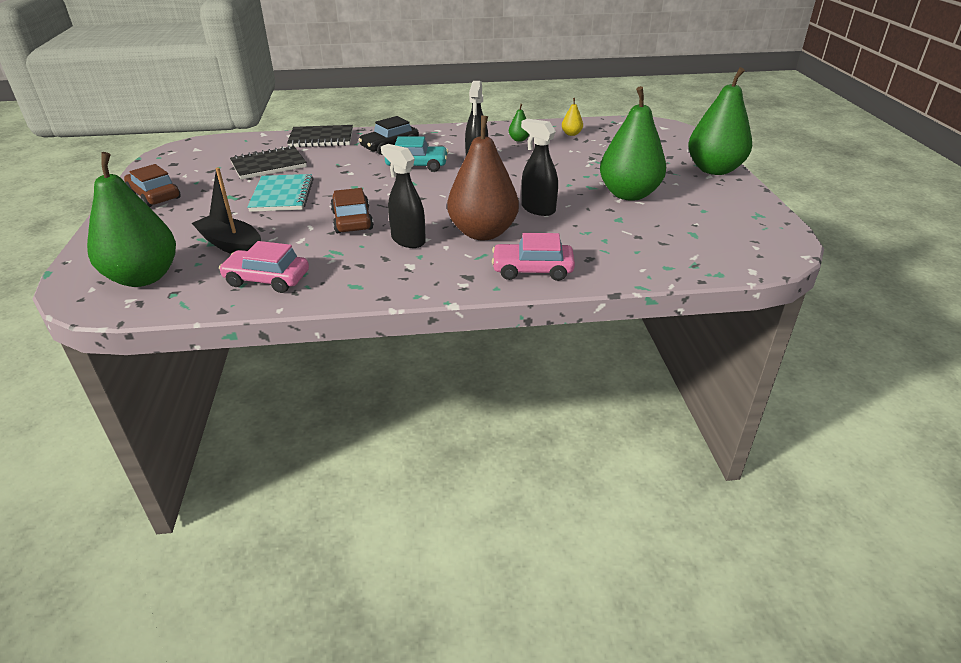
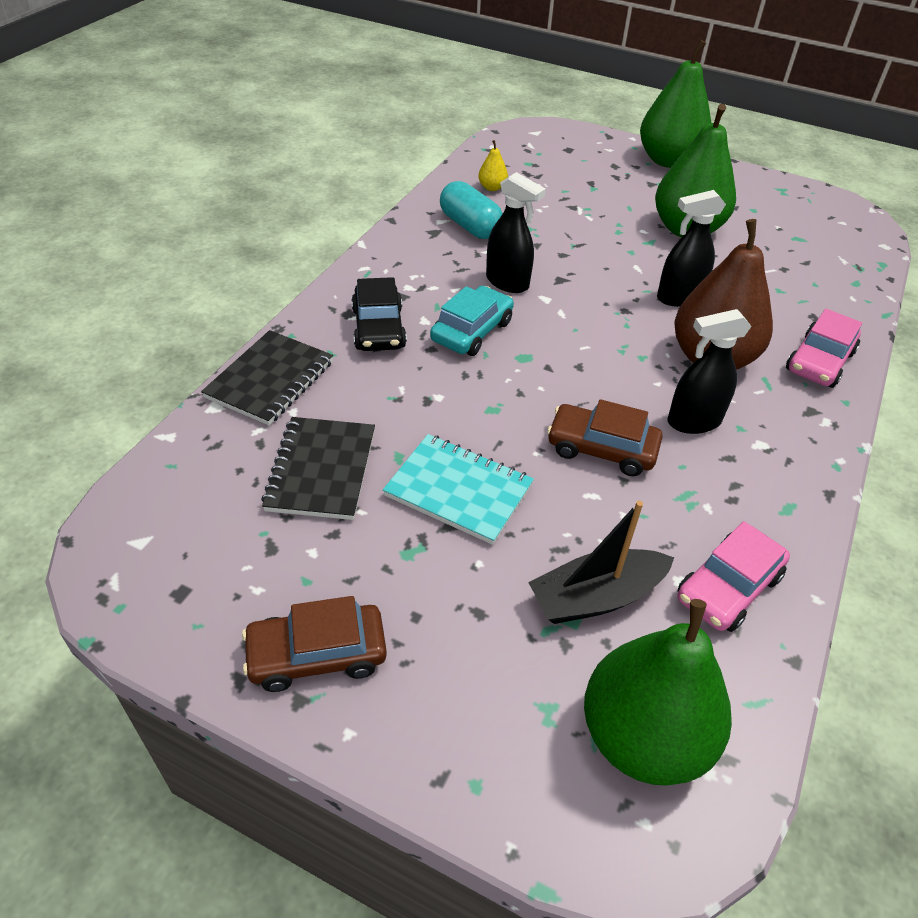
camera: 60 degrees left, 10 degrees up
green pear [509,104,529,142] -> turquoise capsule [440,181,503,239]

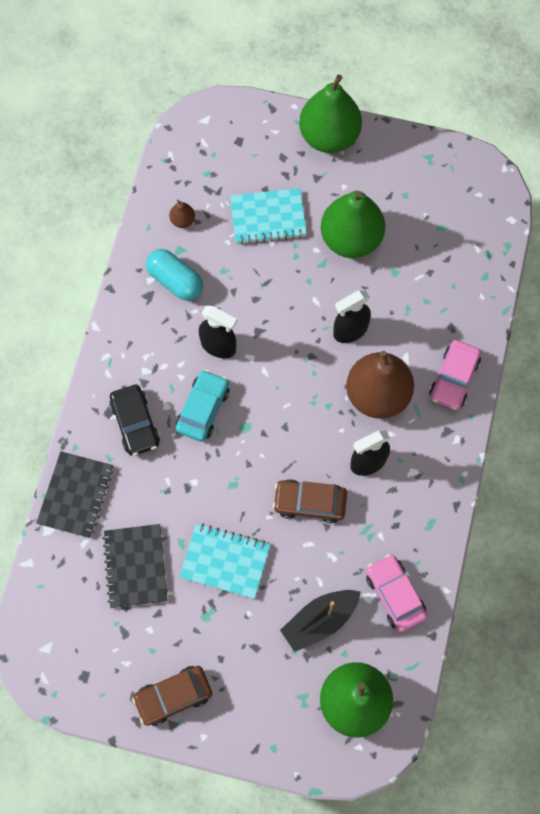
camera: 10 degrees left, 25 degrees up
yellow pear [478,140,508,191] -> brown pear [169,200,195,228]
pink car [677,521,790,632] -> pink car turned 120 degrees clockwise [366,554,427,632]
none -> turquoise notebook [230,188,307,245]

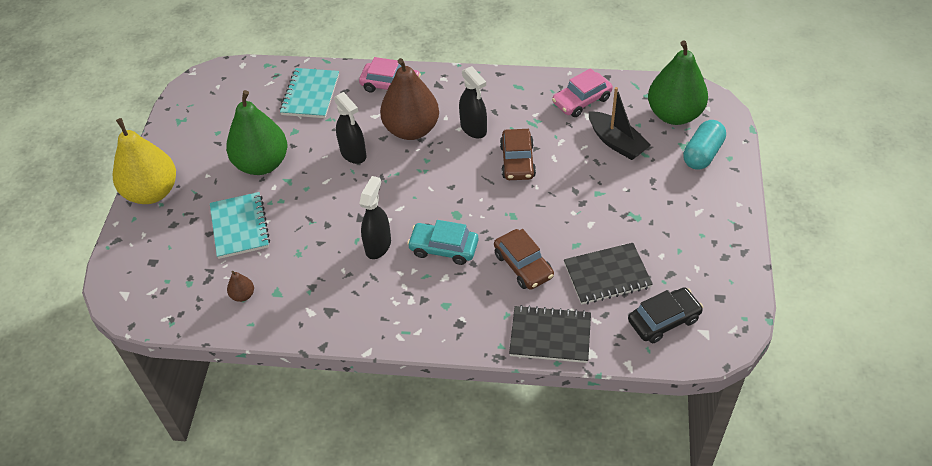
camera: 95 degrees left, 20 degrees down
black car [109,384,160,456] -> black car moved to [628,287,703,343]
brown car [132,666,212,726] -> brown car moved to [494,229,554,290]
turquoise capsule [146,249,203,301] -> turquoise capsule moved to [683,120,726,170]
turquoise notebook [179,523,270,599] -> turquoise notebook moved to [280,68,339,118]
green pear [299,75,362,153] -> yellow pear [113,118,176,204]

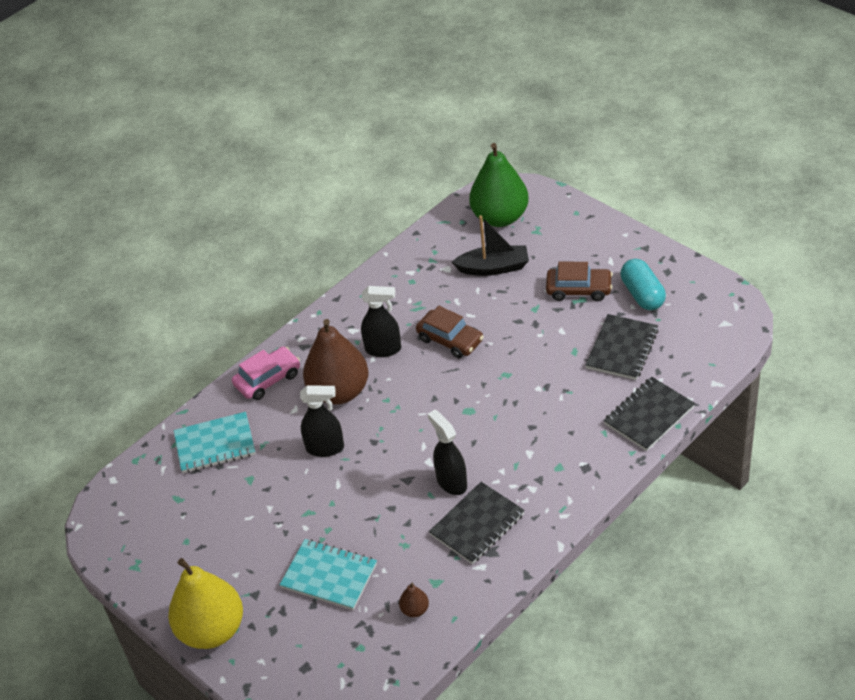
camera: 50 degrees left, 5 degrees down
green pear [226,90,287,175] -> none
turquoise notebook [280,68,339,118] -> turquoise notebook turned 60 degrees counterclockwise [174,412,255,473]
turquoise car [407,220,478,265] -> none
brown car [494,229,554,290] -> brown car moved to [546,262,613,301]
pink car [552,68,613,117] -> none
black car [628,287,703,343] -> none
turquoise capsule [683,120,726,170] -> turquoise capsule moved to [620,259,666,310]
none -> black notebook [429,482,525,564]

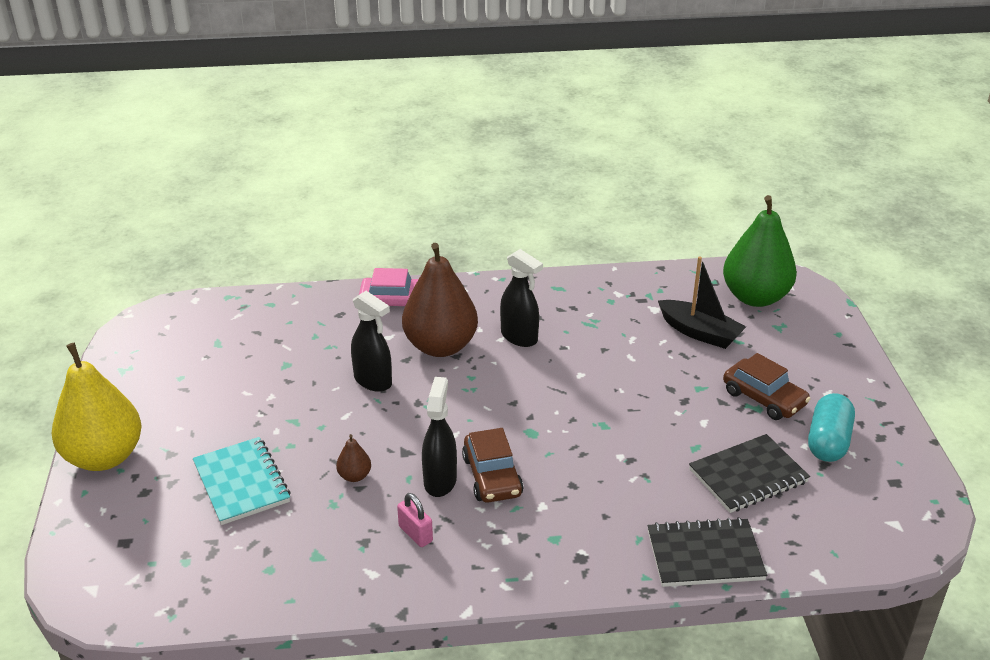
camera: 35 degrees right, 10 degrees down
turquoise notebook [174,412,255,473] -> none
brown pear [399,583,429,617] -> brown pear moved to [336,434,371,482]
brown car [416,306,484,358] -> brown car moved to [462,428,524,503]
black notebook [429,482,525,564] -> pink padlock [397,493,433,547]

